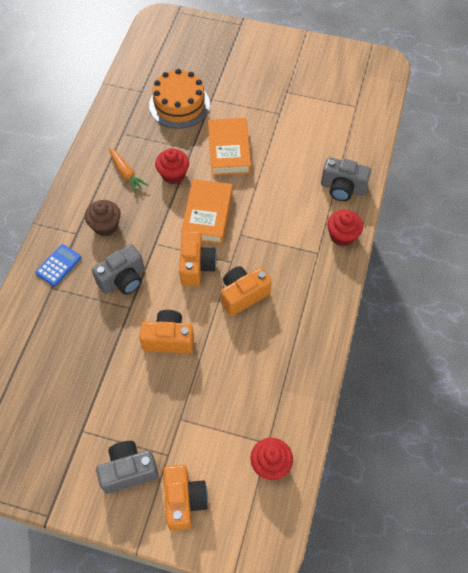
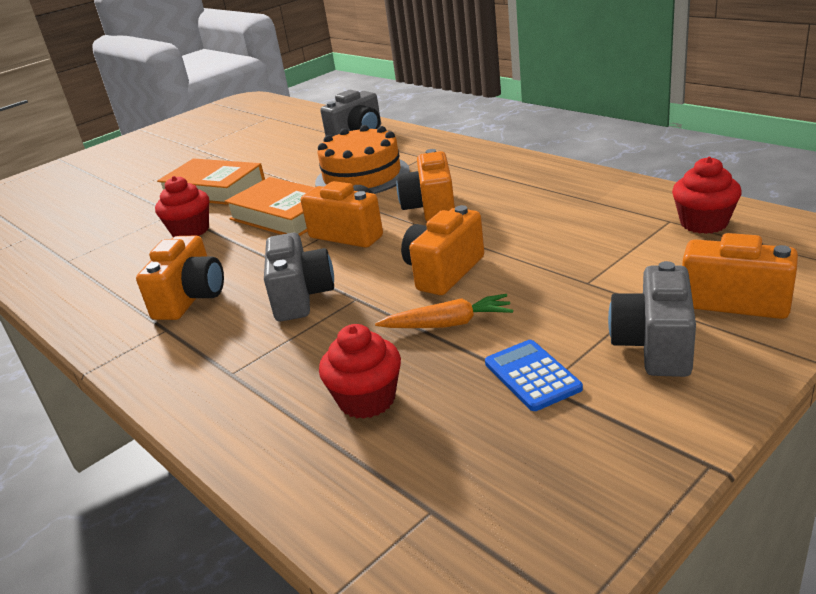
camera: 55 degrees left, 30 degrees down
blue calculator [35,244,81,286] -> blue calculator moved to [485,340,583,411]
brown cupcake [85,200,121,236] -> orange camera [136,236,224,320]
orange carrot [109,147,148,193] -> orange carrot moved to [375,294,513,328]
orange cake [149,69,210,128] -> orange cake moved to [315,125,410,194]
red cupcake [327,210,363,246] -> red cupcake moved to [319,324,401,419]

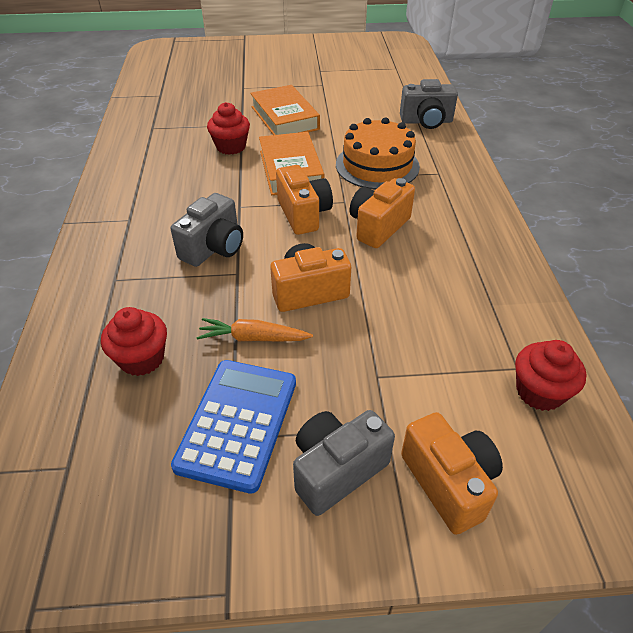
camera: 35 degrees right, 15 degrees up
orange camera [136,236,224,320] -> none
orange carrot [375,294,513,328] -> orange carrot turned 150 degrees clockwise [197,318,313,342]
blue calculator [485,340,583,411] -> blue calculator [171,360,296,494], size x1.72

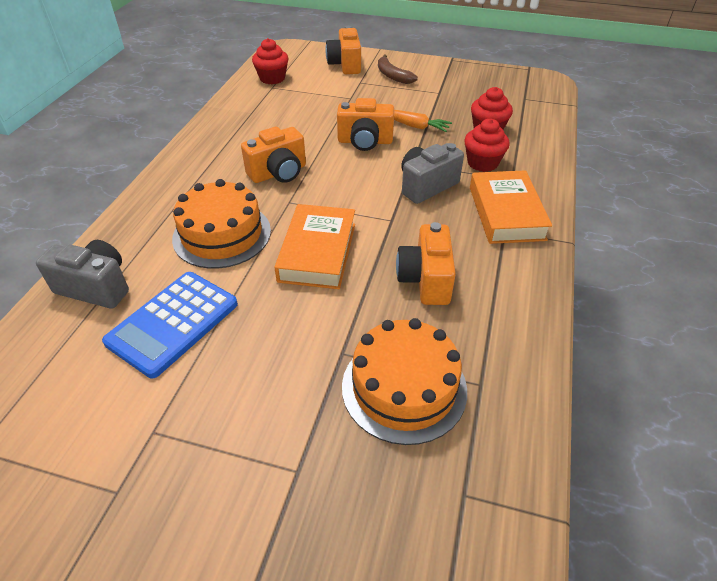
camera: 160 degrees left, 0 degrees up
blue calculator [171,360,296,494] -> blue calculator moved to [102,272,238,378]
red cupcake [207,102,250,155] -> red cupcake moved to [464,119,510,172]
orange book [250,85,320,135] -> orange book moved to [470,170,552,244]
orange camera [276,165,333,235] -> orange camera moved to [396,222,456,305]
grey camera [293,410,395,516] -> brown banana [378,54,418,84]
none -> orange cake [342,318,467,445]

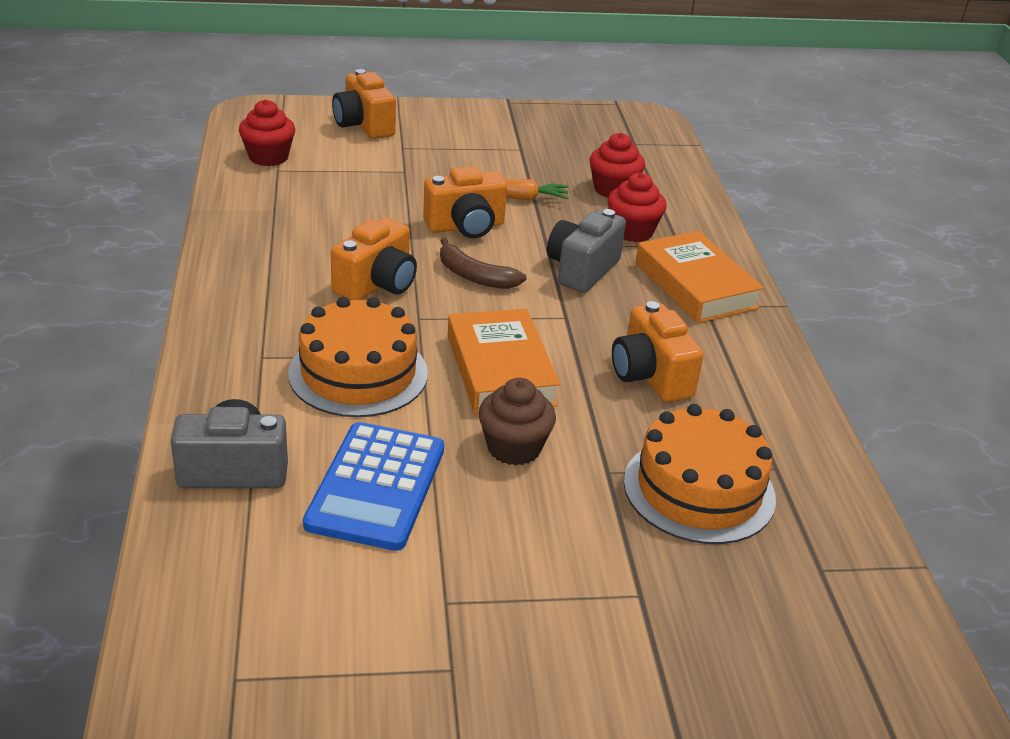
camera: 25 degrees left, 10 degrees down
brown banana [378,54,418,84] -> brown banana moved to [440,238,526,289]
none -> brown cupcake [478,378,556,466]

